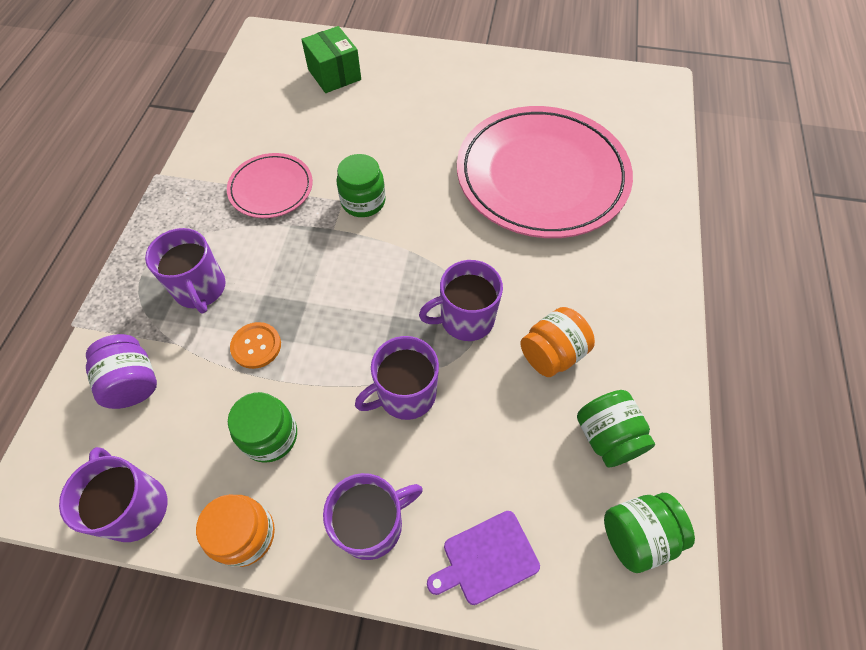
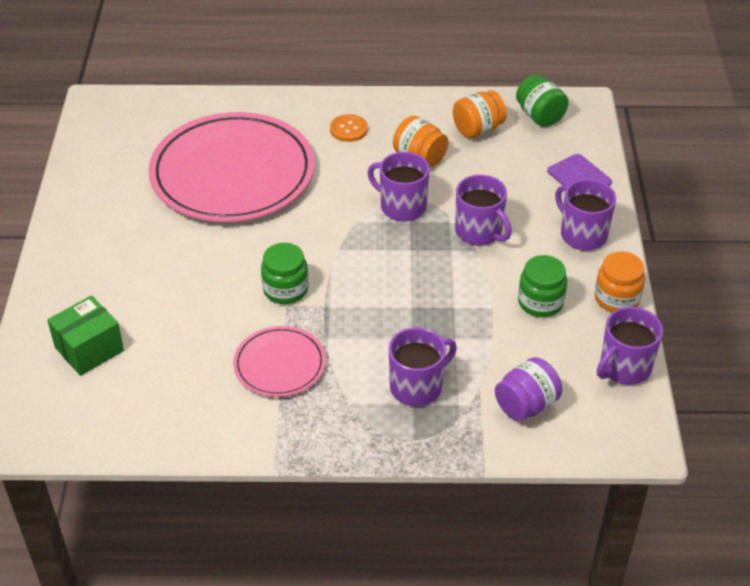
camera: 100 degrees left, 15 degrees down
orange button [230,322,281,369] -> orange button moved to [330,114,368,142]
purple mug [419,260,503,341] -> purple mug turned 150 degrees clockwise [367,152,430,222]
green jar [577,390,655,468] -> orange jar [453,90,507,138]

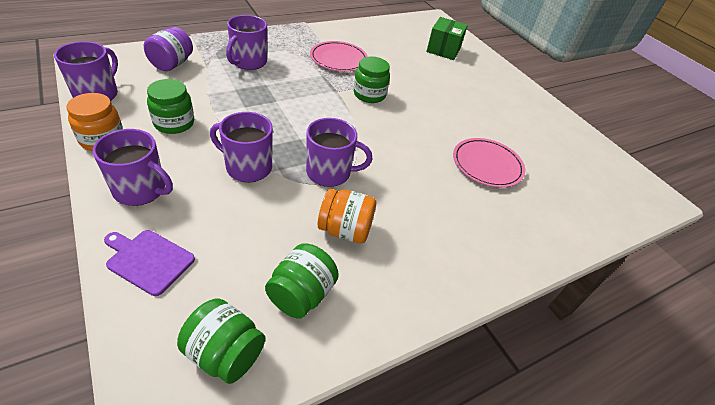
camera: 145 degrees right, 0 degrees up
pink plate [149,112,315,222] -> pink plate [453,138,525,188], size x0.48
orange button [330,114,368,142] -> none
orange jar [453,90,507,138] -> green jar [265,243,339,319]

